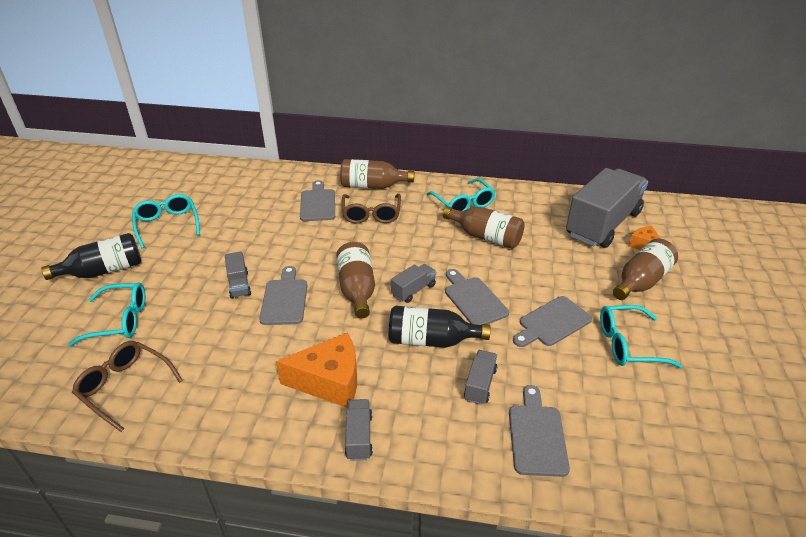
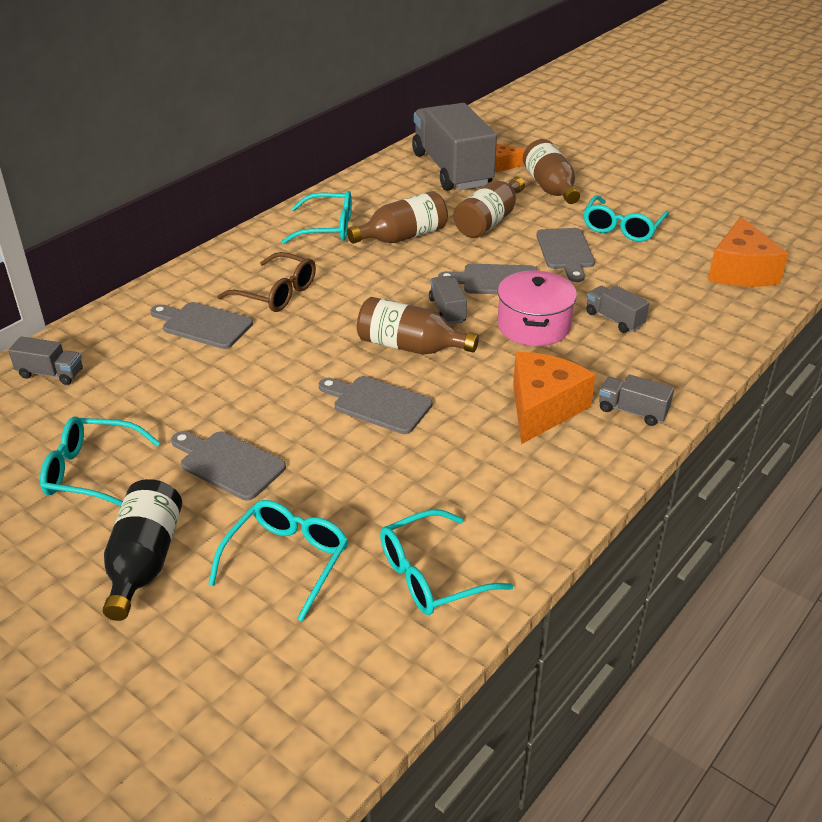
camera: 60 degrees left, 0 degrees up
brown glasses [72,341,183,432] -> turquoise glasses [380,509,513,615]
grey truck [225,251,251,299] -> grey truck moved to [8,337,83,385]
brown bottle [340,159,414,189] -> brown bottle moved to [454,177,525,238]
black bottle [389,306,491,348] -> pink pot [498,270,577,346]
grey cutting board [509,385,570,477] -> grey cutting board moved to [171,431,286,501]
none -> orange cheese [708,216,788,287]

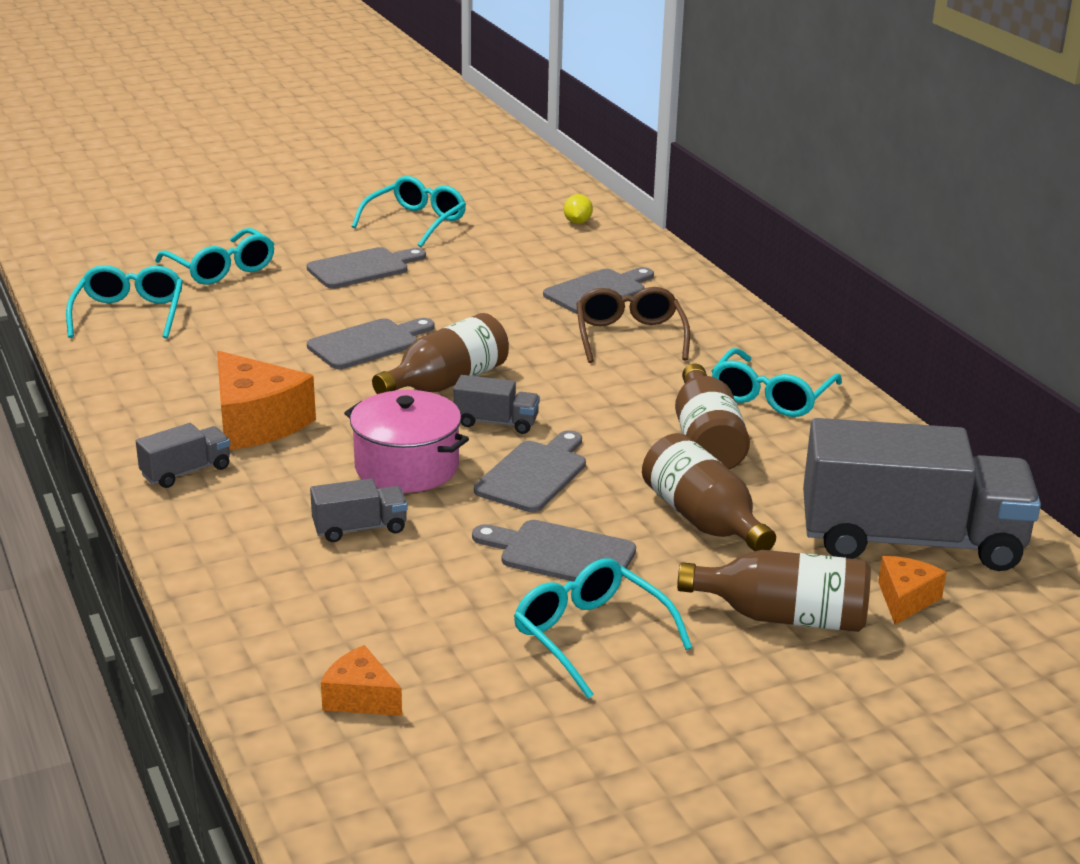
camera: 115 degrees right, 10 degrees down
grey truck [8,337,83,385] -> yellow lemon [564,194,593,224]
black bottle [103,479,182,621] -> none
brown glasses [217,252,316,312] -> brown glasses turned 120 degrees clockwise [576,287,690,363]
orange cheese [708,216,788,287] -> orange cheese [321,645,402,716], size x0.54

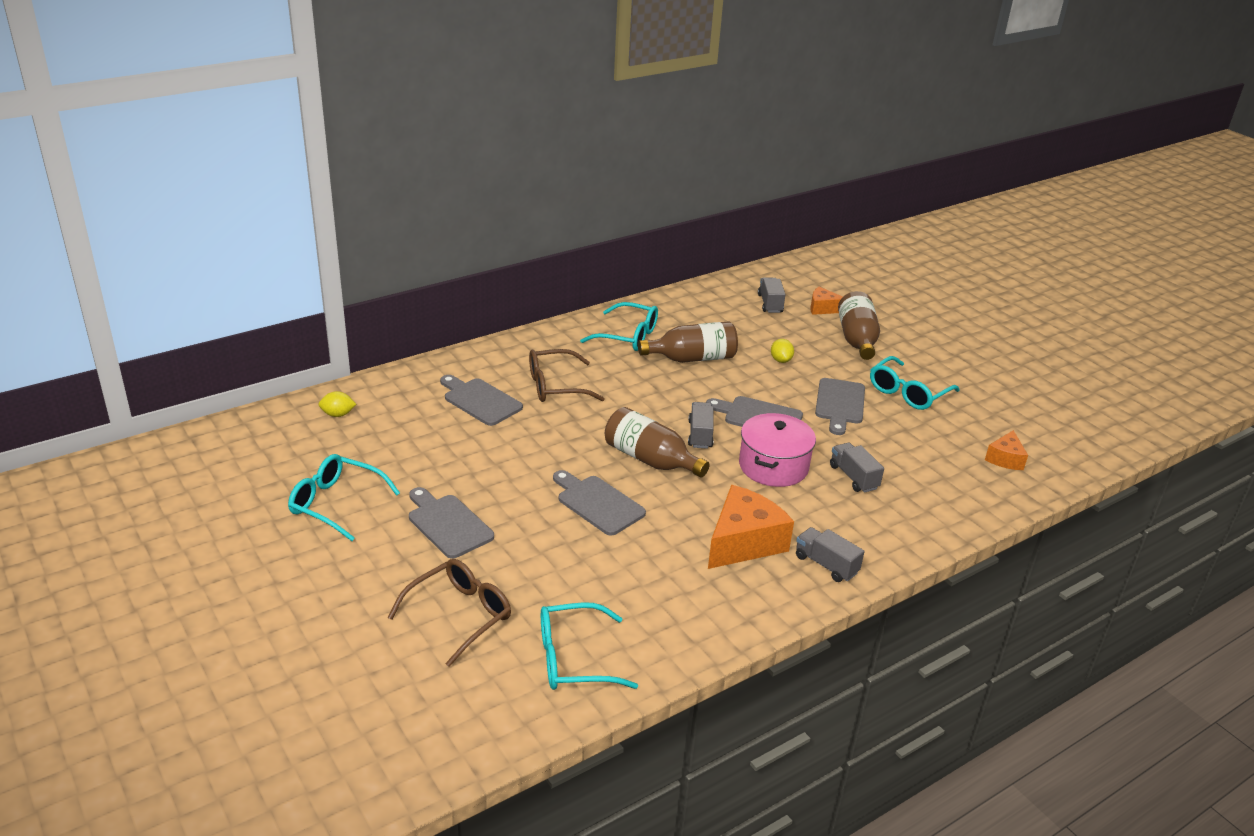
camera: 100 degrees left, 5 degrees up
turquoise glasses [155,228,275,285] -> brown glasses [388,559,511,667]
brown bottle [642,433,776,551] -> yellow lemon [771,339,794,363]
grey truck [803,418,1041,571] -> grey truck [758,277,785,313], size x0.42

